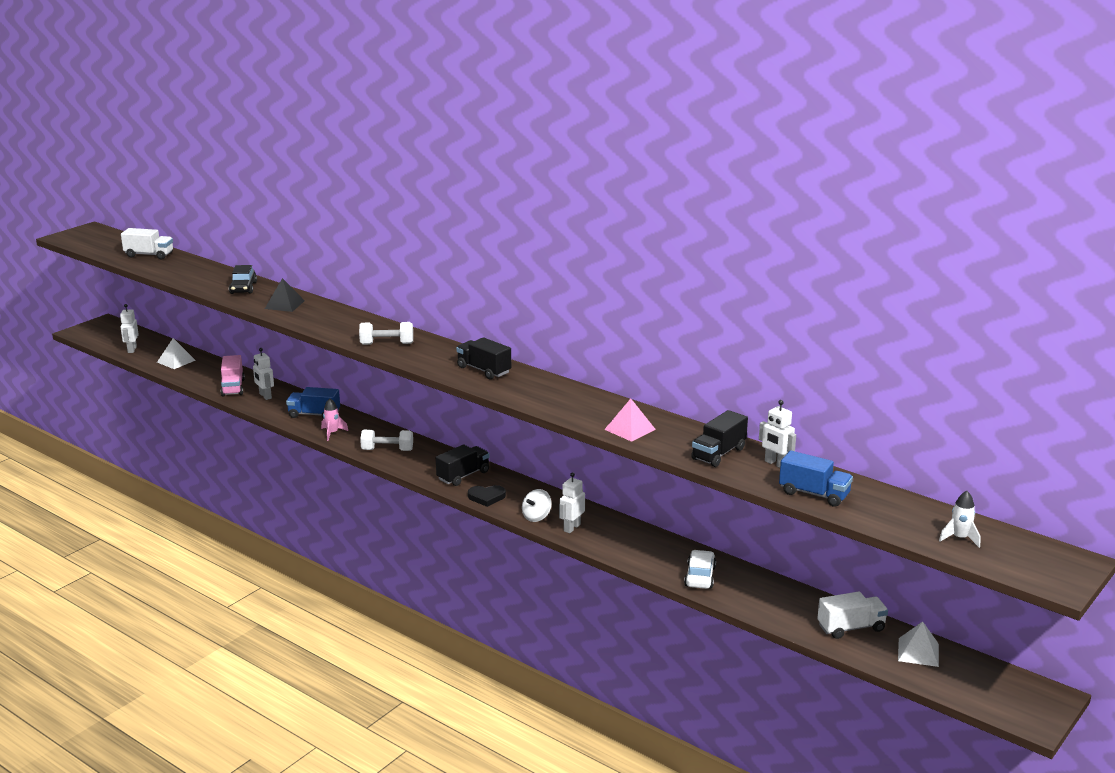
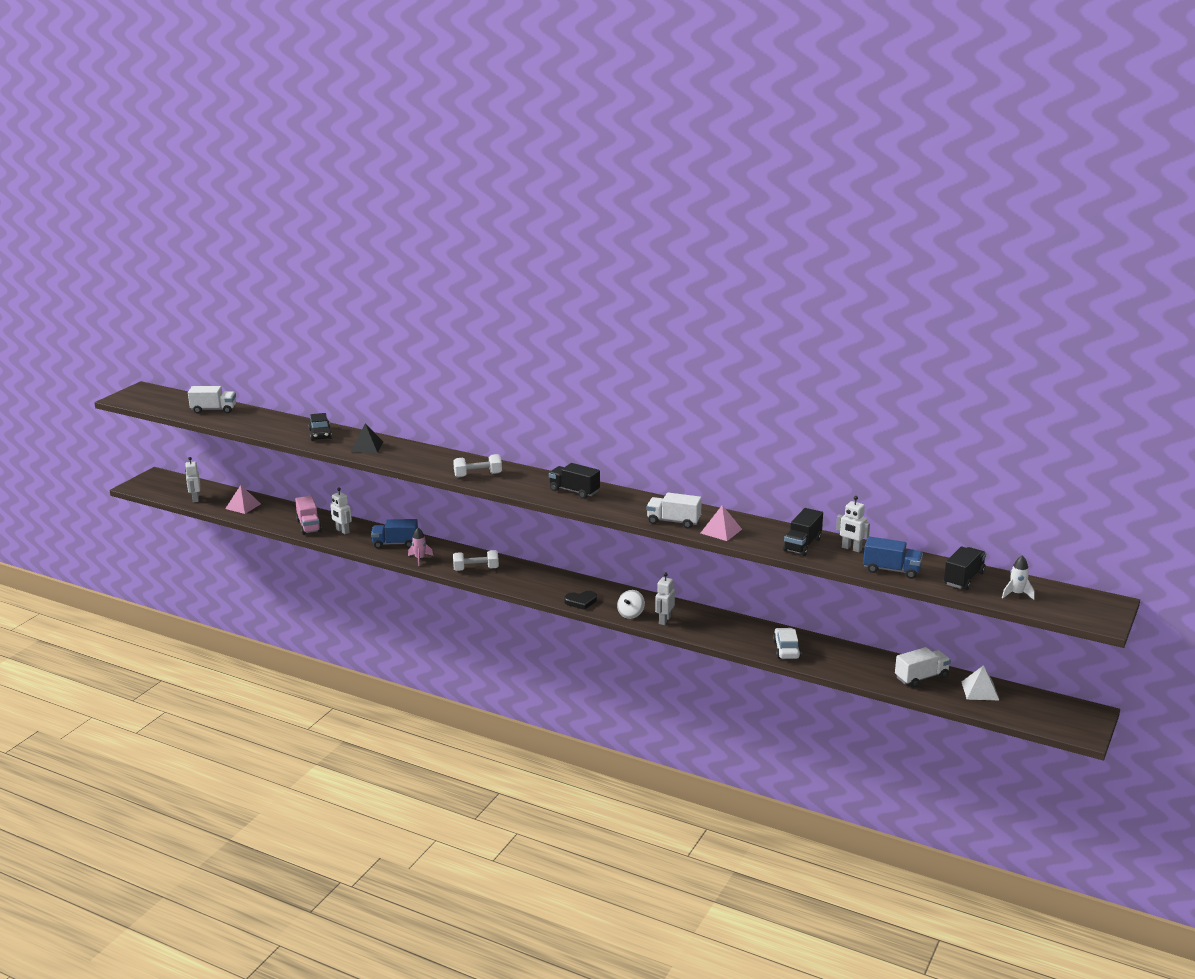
camera: 10 degrees left, 0 degrees up
white pyramid [157,338,196,369] -> pink pyramid [225,485,261,514]
black truck [436,444,490,486] -> black truck moved to [944,547,986,590]
none -> white truck [647,493,702,529]

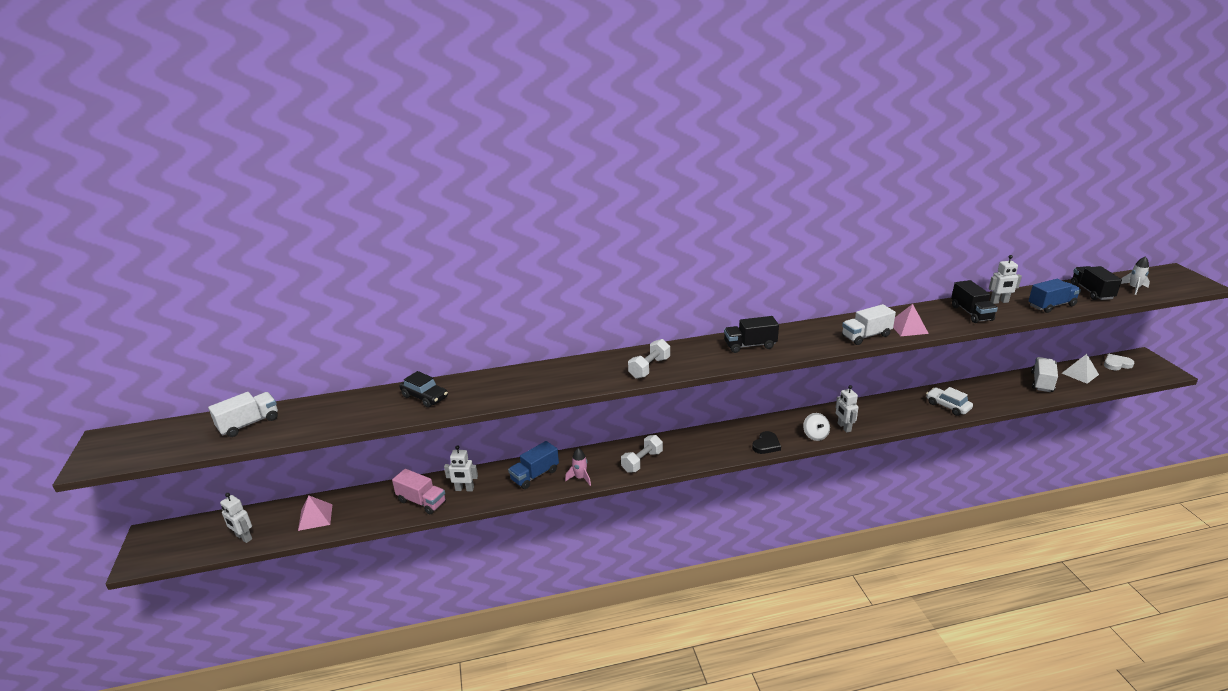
camera: 40 degrees left, 5 degrees up
black pyramid [351,423,383,453] -> none
none -> white heart [1104,354,1134,370]

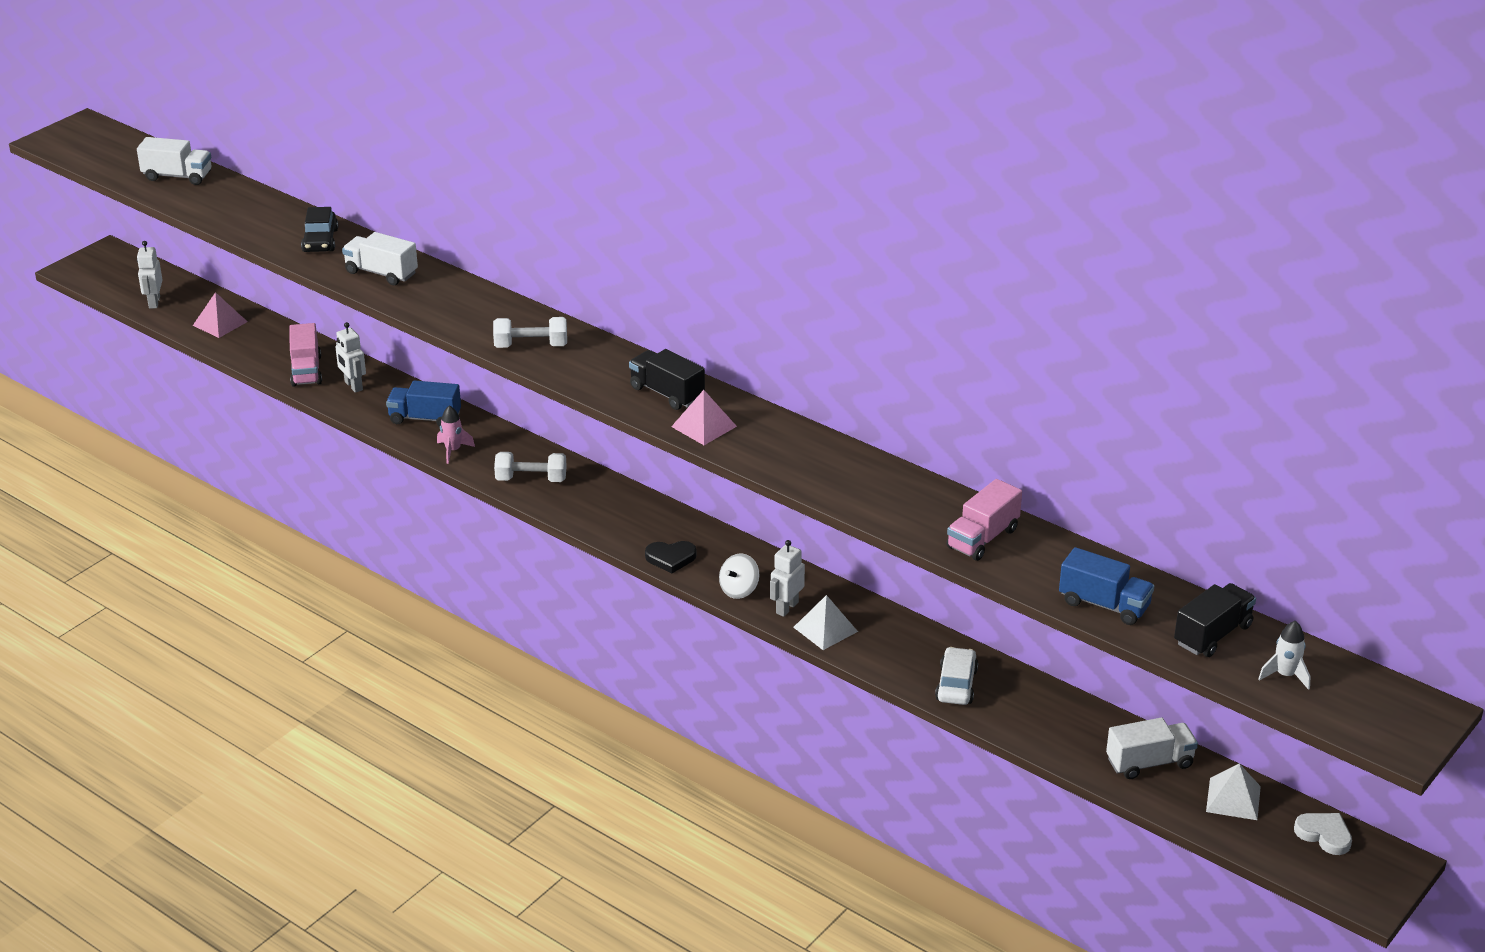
camera: 50 degrees right, 5 degrees up
white truck [842,304,896,345] -> white truck moved to [342,232,418,285]
pink pyramid [893,304,929,336] -> pink pyramid moved to [671,390,737,445]
black truck [951,280,998,323] -> pink truck [946,479,1022,561]
white robot [989,255,1022,304] -> none
none -> white pyramid [793,595,858,650]

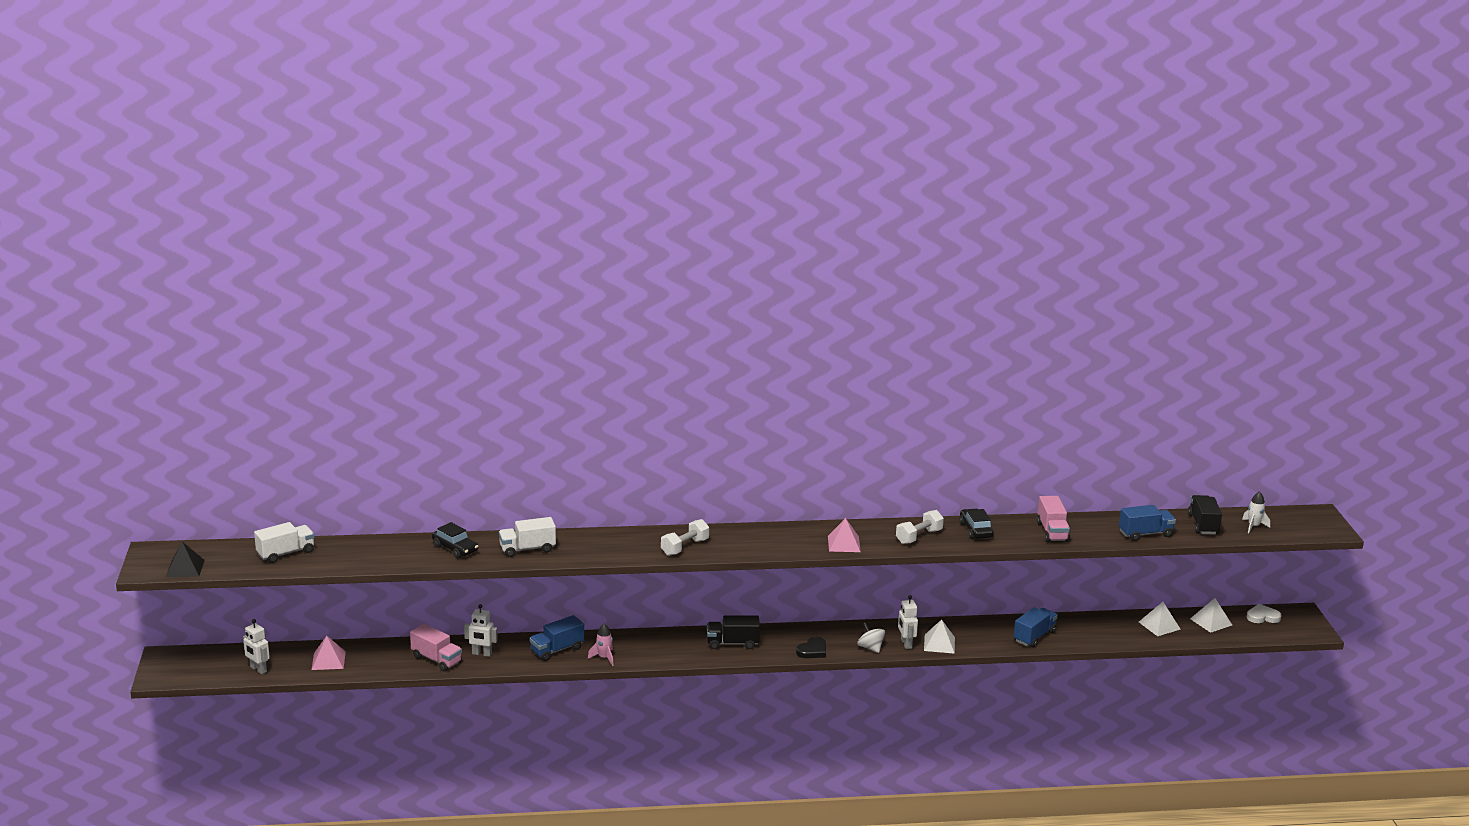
camera: 45 degrees left, 10 degrees down
white dumbbell [494,452,567,482] -> white dumbbell moved to [896,510,944,544]
black truck [629,349,705,410] -> black truck moved to [707,615,760,649]
white spinning top [719,553,760,599] -> white spinning top turned 150 degrees clockwise [857,622,885,653]
white car [935,647,978,705] -> blue truck [1013,607,1058,648]
white truck [1106,718,1198,779] -> white pyramid [1139,602,1181,636]
none -> black pyramid [166,542,205,577]
none -> black car [959,509,994,539]

